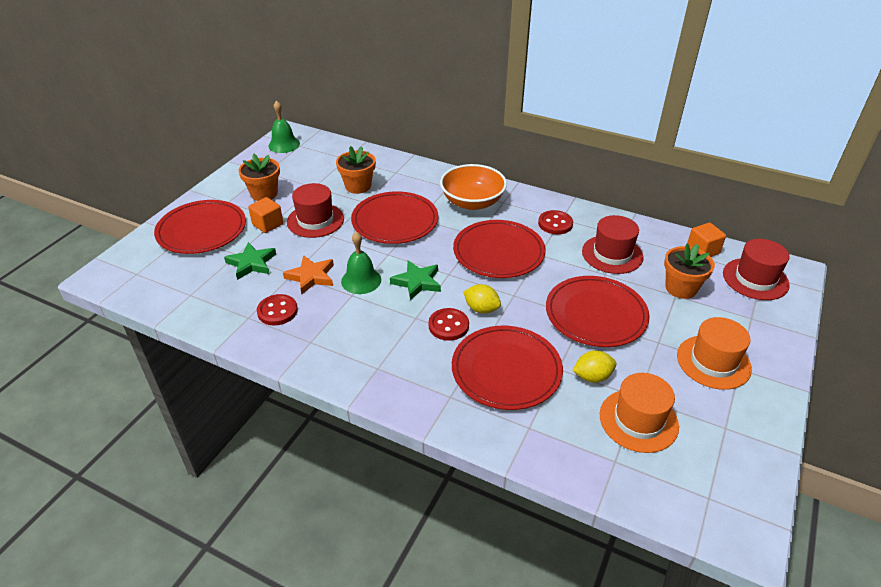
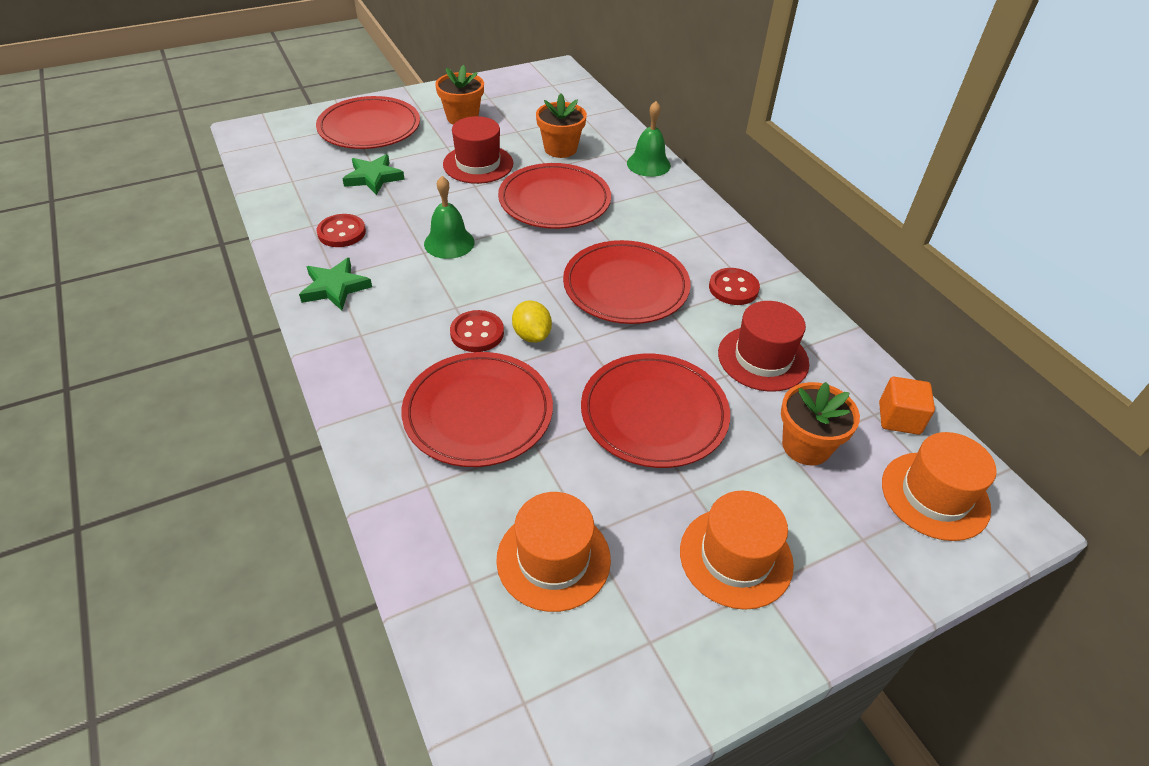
camera: 35 degrees right, 5 degrees up
orange cube [248,197,283,233] -> none
green bell [268,100,300,153] -> green bell moved to [627,101,671,177]
orange star [283,255,334,294] -> none
green star [390,260,441,300] -> green star moved to [299,258,372,310]
orange bowl [440,164,507,210] -> none
yellow lemon [572,350,616,383] -> none
red hat [723,239,790,300] -> orange hat [882,432,997,541]

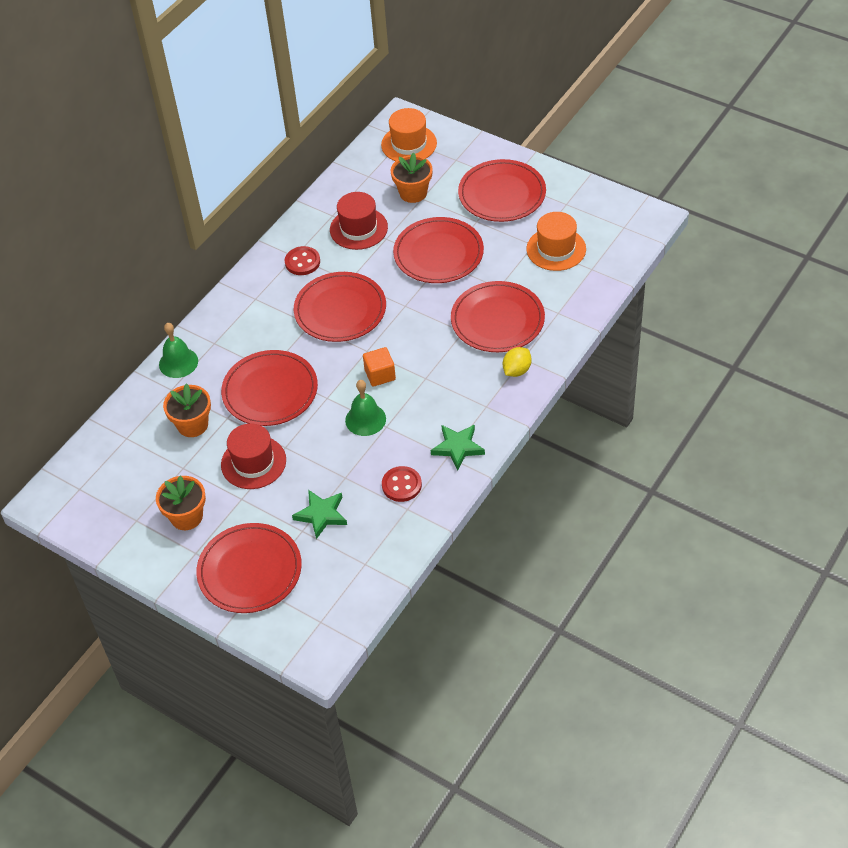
camera: 115 degrees left, 5 degrees up
red button [450,310,504,352] -> none
yellow lemon [512,301,552,343] -> yellow lemon moved to [503,347,532,377]
orange hat [680,491,794,610] -> red plate [458,159,546,222]
orange cube [879,377,935,435] -> orange cube moved to [363,347,396,387]

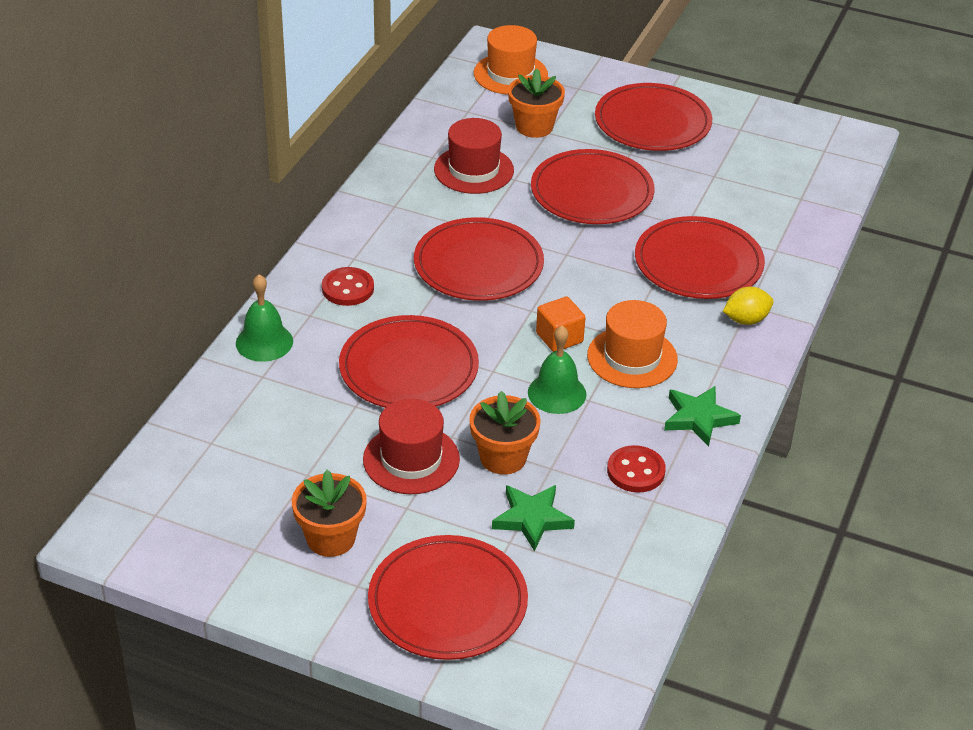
camera: 15 degrees left, 10 degrees down
orange flower pot [163,383,211,437] -> orange flower pot moved to [469,391,540,475]
red button [285,246,320,275] -> red button moved to [322,267,374,306]
yellow lemon [503,347,532,377] -> yellow lemon turned 45 degrees clockwise [723,287,774,325]
orange hat [527,212,586,271] -> orange hat moved to [587,300,678,388]

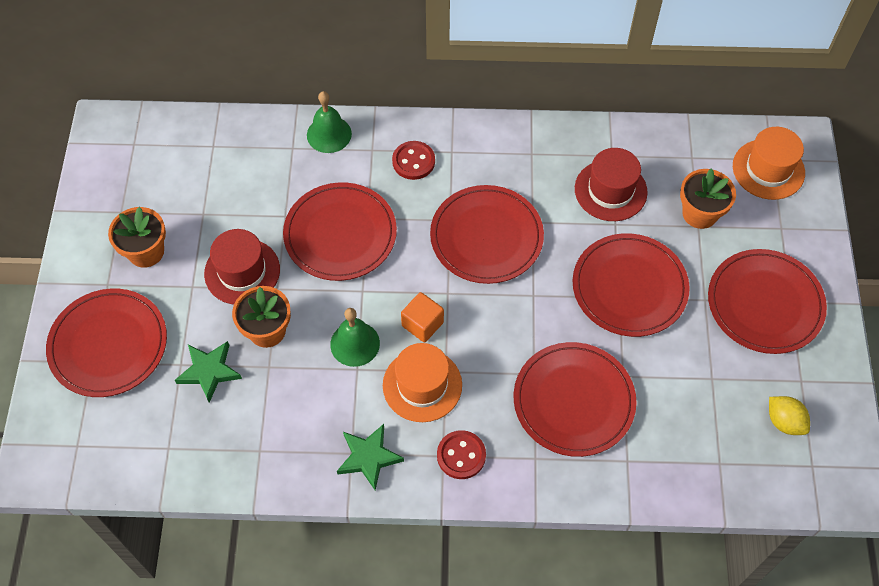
camera: 70 degrees right, 20 degrees up
red button [607,445,666,493] -> red button moved to [437,430,486,479]
yellow lemon [723,287,774,325] -> yellow lemon moved to [769,396,810,435]

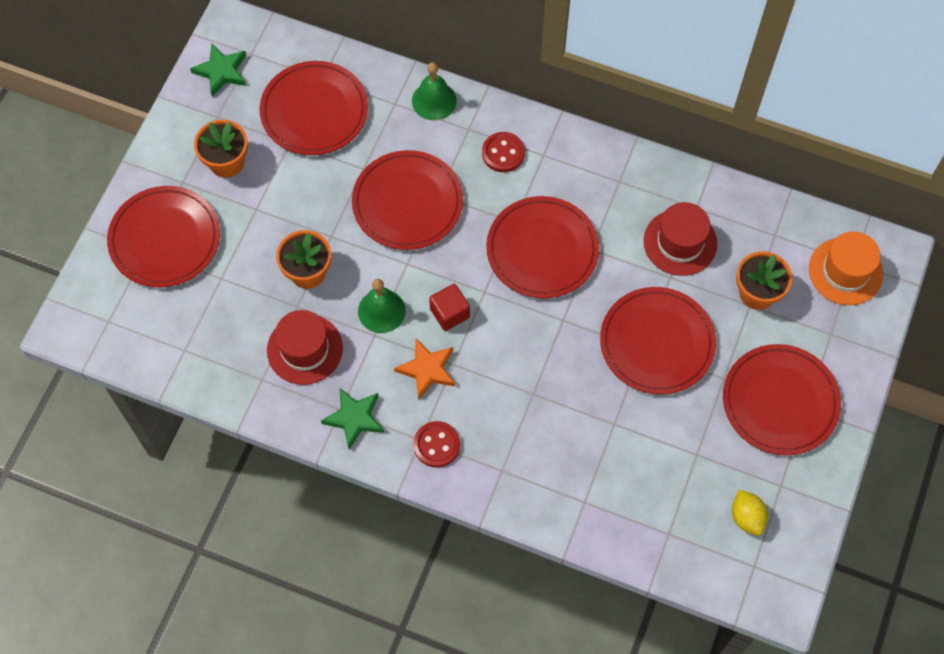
camera: 20 degrees right, 5 degrees up
green star [175,341,242,403] -> green star moved to [190,43,246,97]
red hat [204,229,280,305] -> red hat moved to [267,310,343,385]
orange hat [383,343,462,422] -> orange star [394,339,455,399]
orange cube [401,292,444,342] -> red cube [429,284,470,331]
red plate [514,342,636,457] -> red plate moved to [260,61,368,155]

